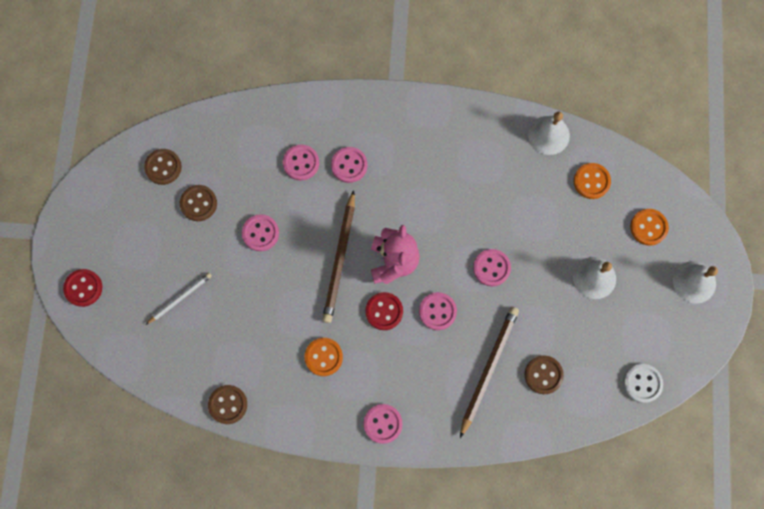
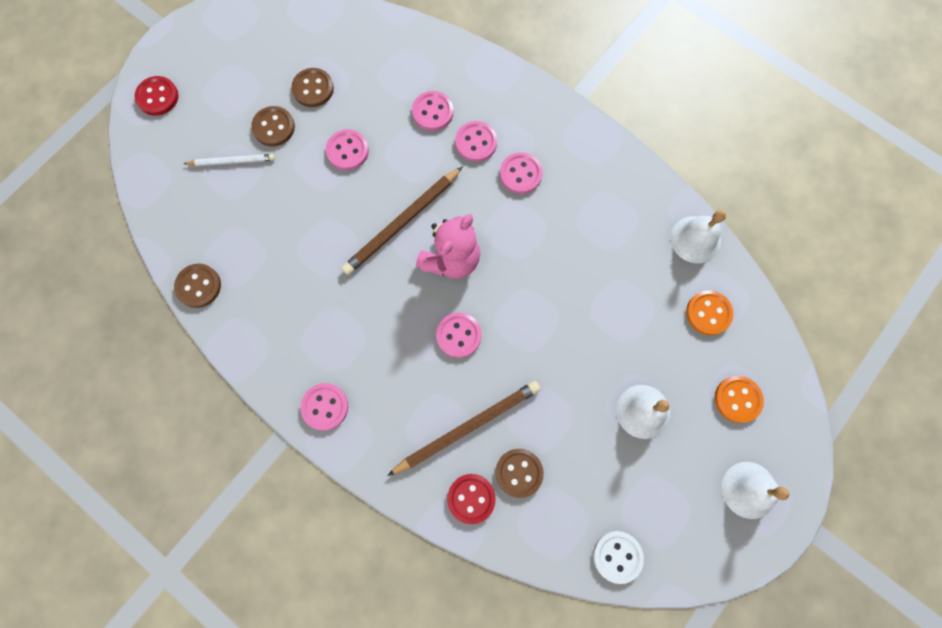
camera: 35 degrees right, 0 degrees up
brown button [144,149,182,185] -> brown button moved to [251,106,295,146]
orange button [304,338,343,376] -> none
red button [365,292,403,330] -> red button moved to [447,474,496,524]
pink button [473,249,511,286] -> pink button moved to [500,152,543,194]

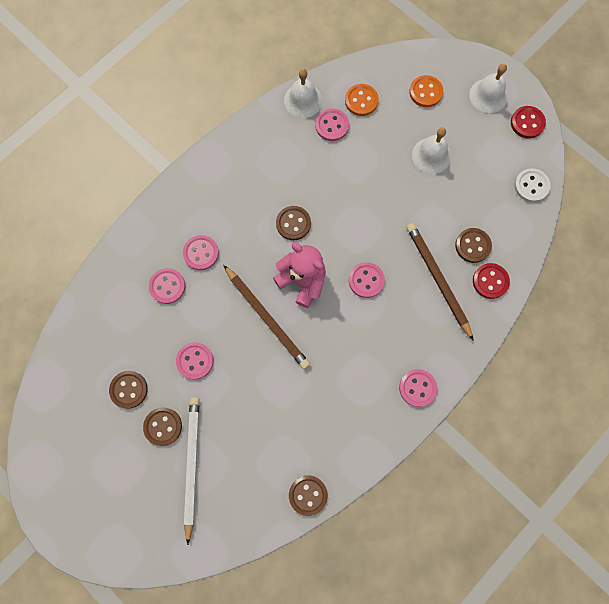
camera: 85 degrees left, 0 degrees up
red button [135,76,179,116] -> red button moved to [511,106,546,139]
white pencil [183,154,275,166] -> white pencil [184,397,200,545], size x1.73
pink button [500,152,543,194] -> pink button moved to [315,108,349,141]
none -> brown button [276,206,311,240]

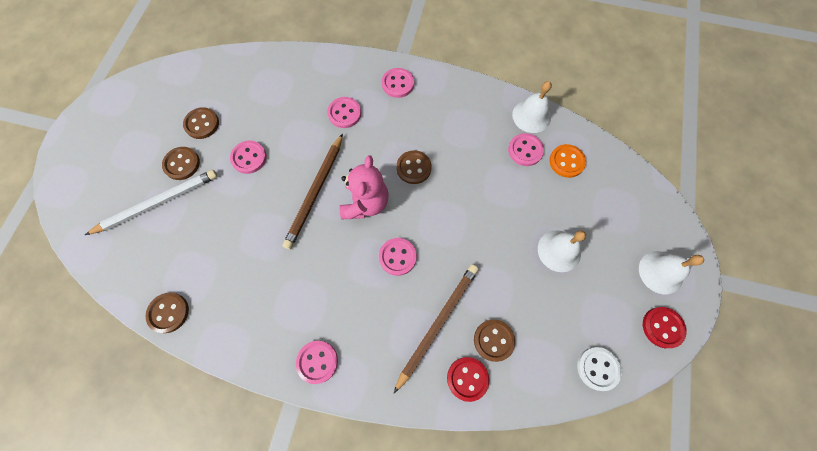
camera: 60 degrees right, 5 degrees down
pink button [149,268,185,304] -> pink button moved to [382,68,414,98]
orange button [409,75,443,107] -> none

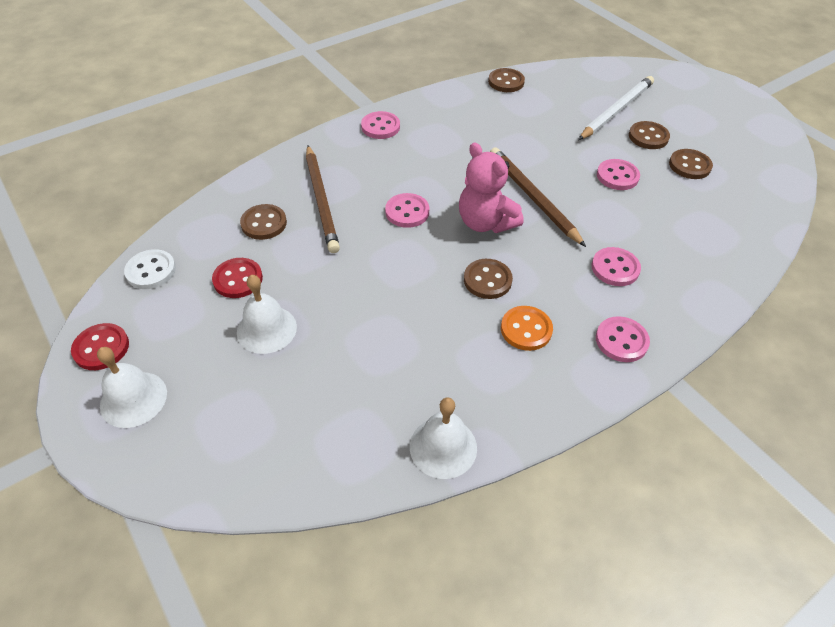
camera: 130 degrees right, 20 degrees down
white pencil [85,170,217,235] -> white pencil turned 150 degrees counterclockwise [578,76,654,140]
red button [447,357,489,402] -> red button moved to [212,258,263,298]
pink button [508,133,544,166] -> none
orange button [549,144,586,178] -> orange button moved to [501,306,553,351]

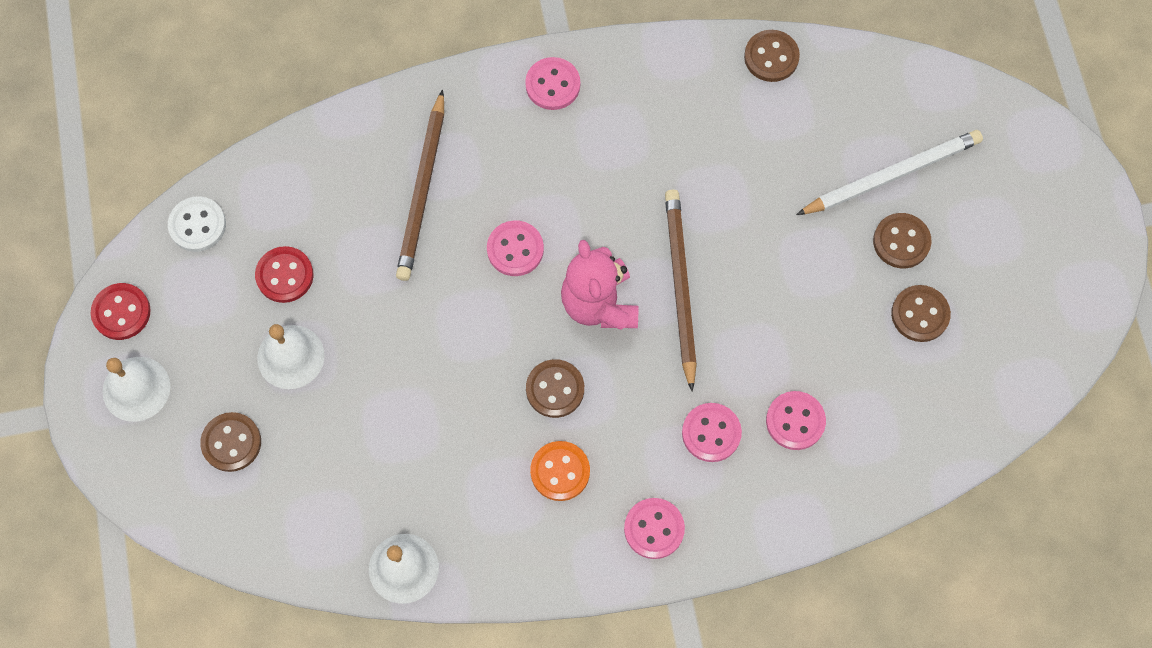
camera: 25 degrees right, 20 degrees up
brown button [240,204,287,240] -> brown button moved to [200,412,261,472]
pink button [597,159,640,190] -> pink button moved to [766,391,826,450]

